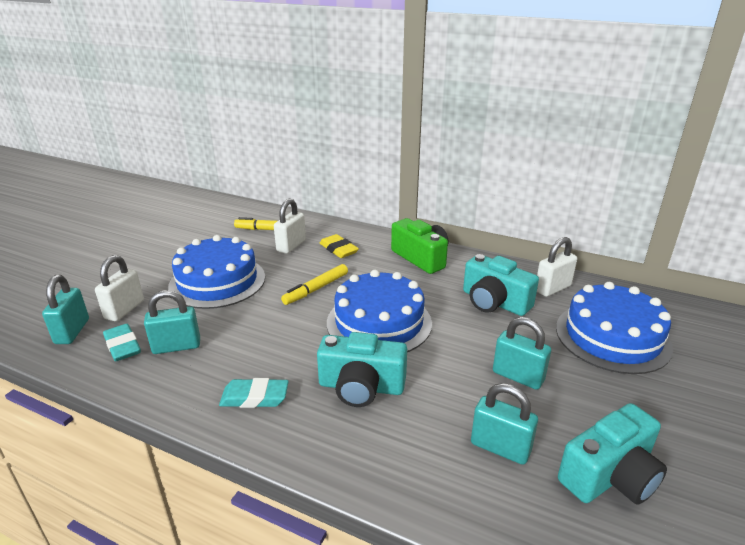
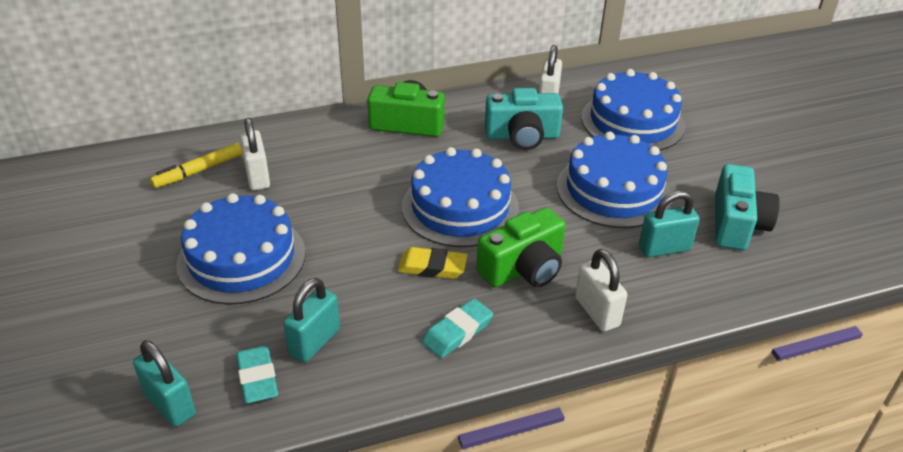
camera: 45 degrees left, 10 degrees up
white padlock [95,255,144,321] -> white padlock moved to [575,249,627,332]
turquoise eraser [103,324,141,361] -> turquoise eraser turned 60 degrees clockwise [236,345,278,404]
yellow marker [281,264,348,305] -> none
turquoise camera [317,332,407,407] -> green camera [476,207,566,287]
yellow eraser [320,234,359,258] -> yellow eraser moved to [397,247,468,279]
turquoise padlock [493,317,551,390] -> blue cake [557,131,671,228]

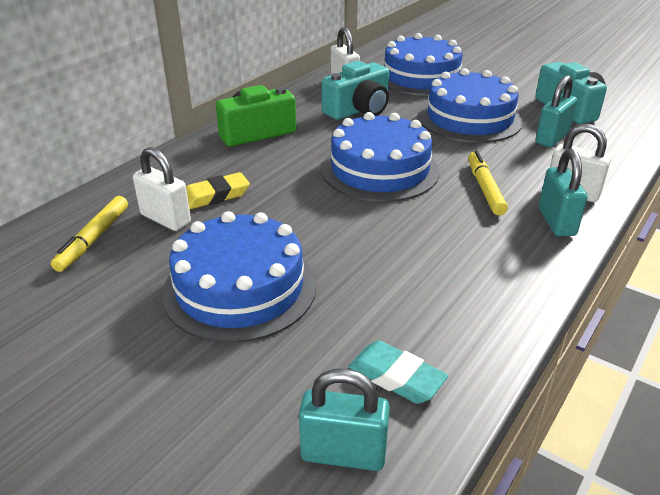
camera: 35 degrees left, 5 degrees down
turquoise padlock [283,278,340,362] -> turquoise padlock moved to [539,149,588,236]
yellow eraser [397,247,468,279] -> yellow eraser moved to [186,172,250,210]
turquoise eraser [422,298,493,358] -> none
green camera [476,207,566,287] -> yellow marker [468,151,508,215]

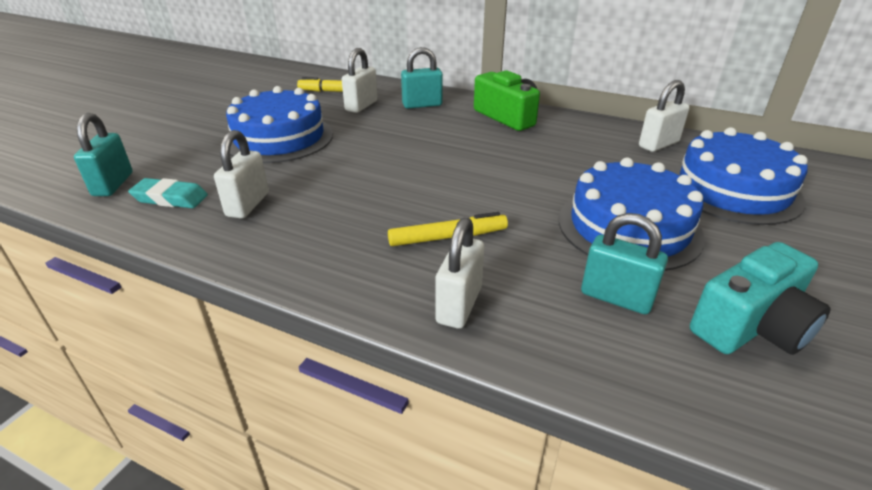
camera: 80 degrees right, 0 degrees up
yellow eraser [186,172,250,210] -> none
blue cake [321,112,439,202] -> none
turquoise camera [322,61,389,120] -> none
turquoise eraser [348,340,448,404] -> turquoise eraser turned 75 degrees clockwise [128,178,208,208]
turquoise padlock [539,149,588,236] -> turquoise padlock moved to [401,47,443,109]
none -> white padlock [214,130,269,219]

